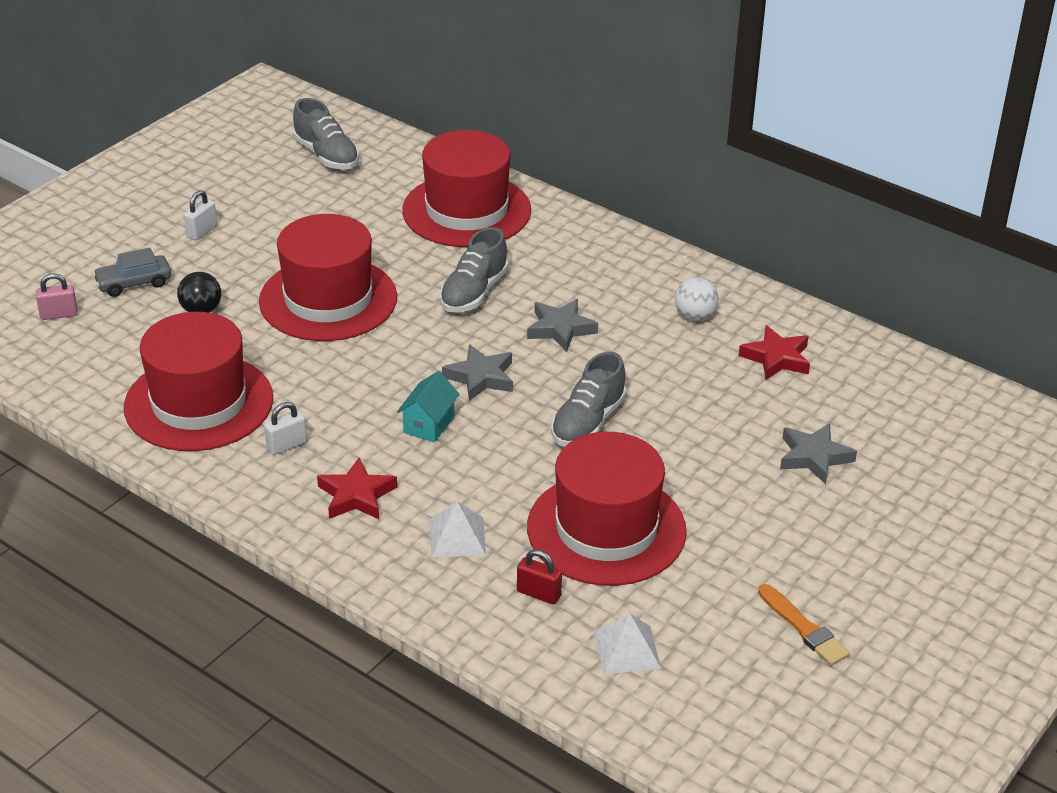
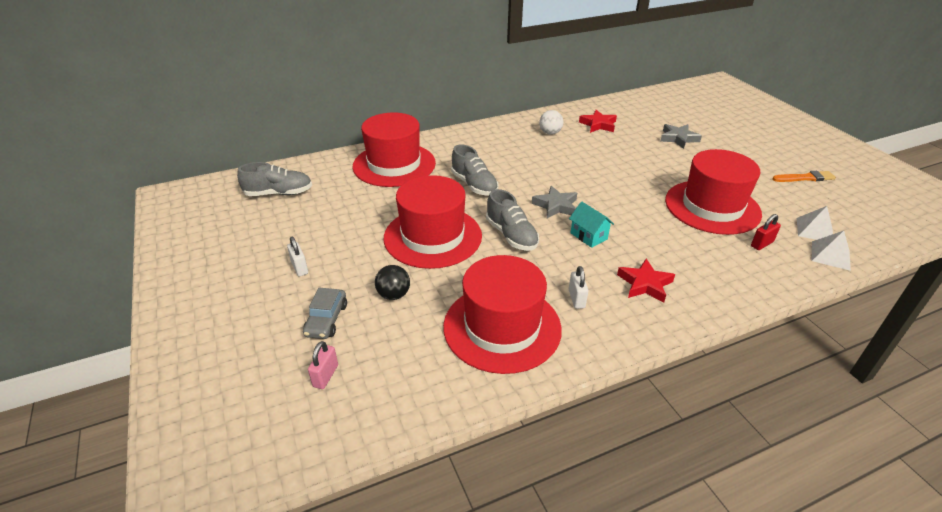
camera: 60 degrees left, 0 degrees up
white pyramid [430,501,486,557] -> white pyramid moved to [812,231,851,271]
grey star [527,299,598,352] -> none
grey shoe [551,352,627,446] -> grey shoe moved to [486,189,539,251]

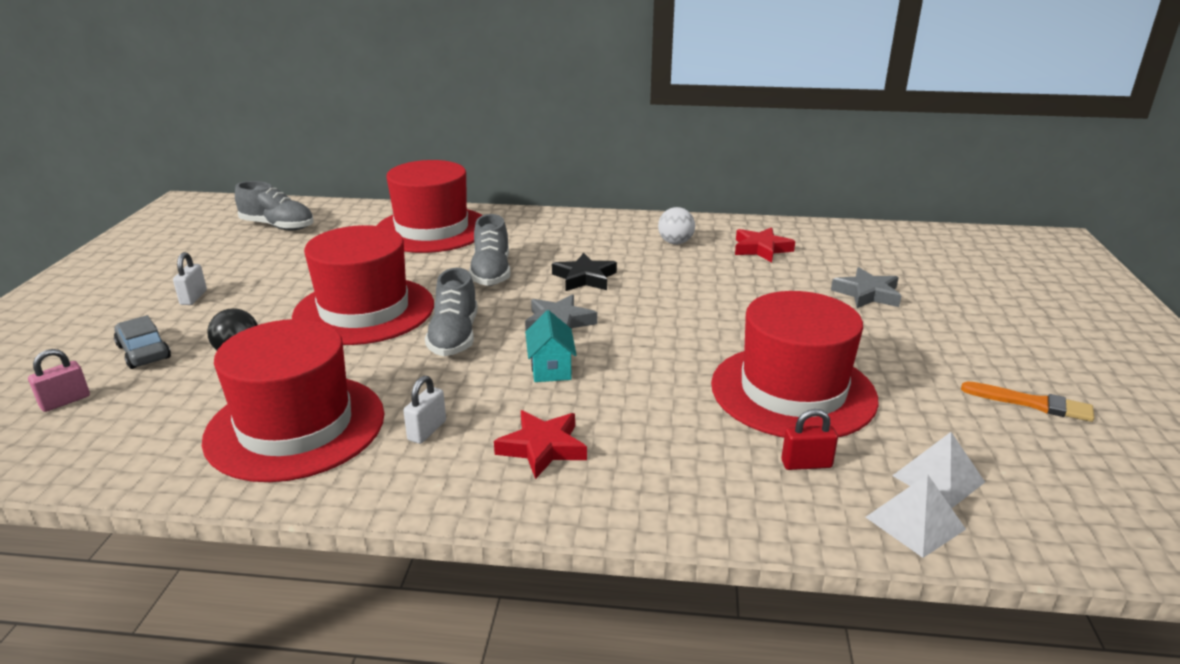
camera: 30 degrees right, 10 degrees down
grey car [303,287,347,339] -> grey car turned 105 degrees clockwise [114,315,171,369]
none -> black star [552,253,617,291]

